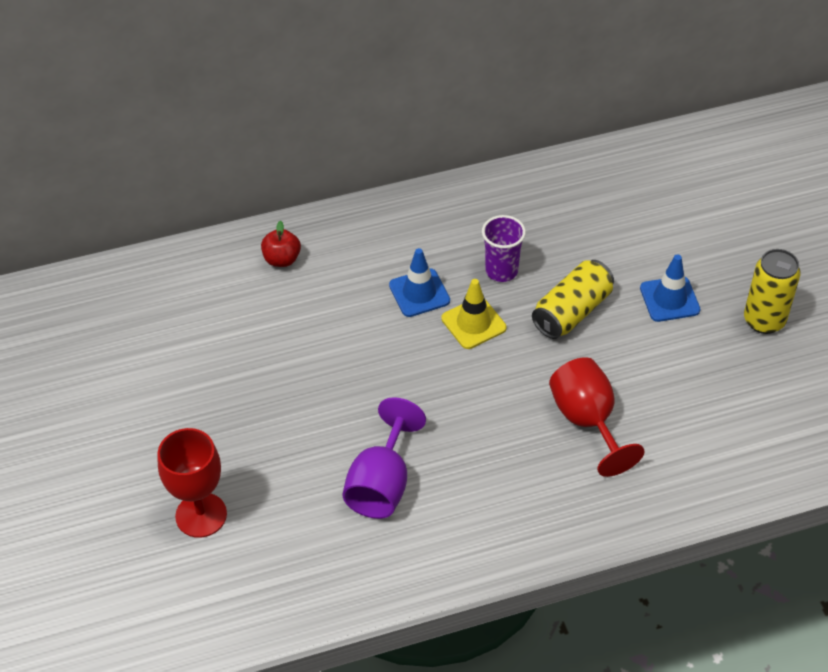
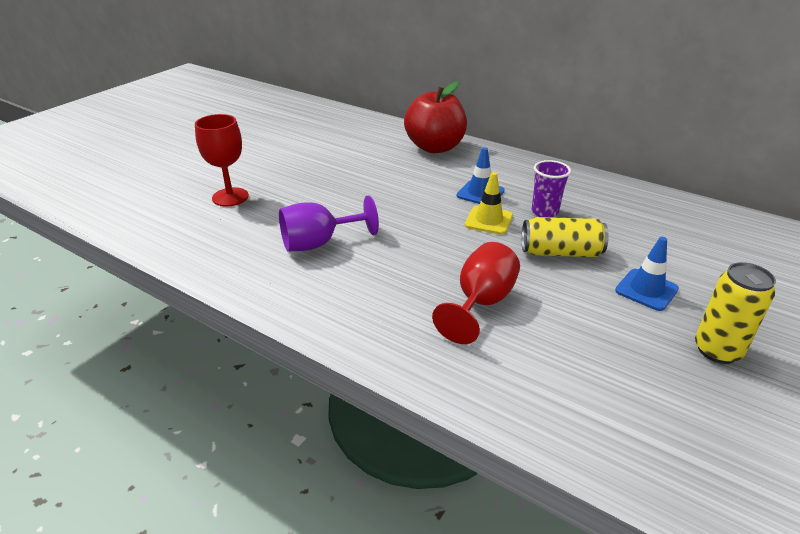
camera: 50 degrees right, 15 degrees down
red apple [261,220,301,267] -> red apple [404,81,467,153], size x2.27

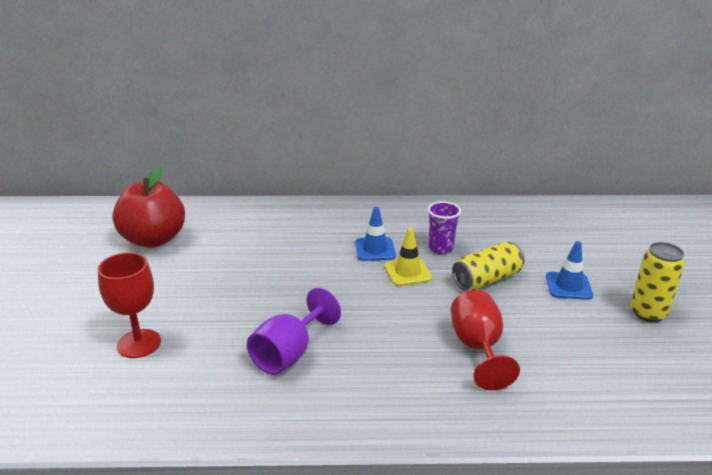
camera: 35 degrees left, 5 degrees down
red apple [404,81,467,153] -> red apple moved to [112,167,185,248]

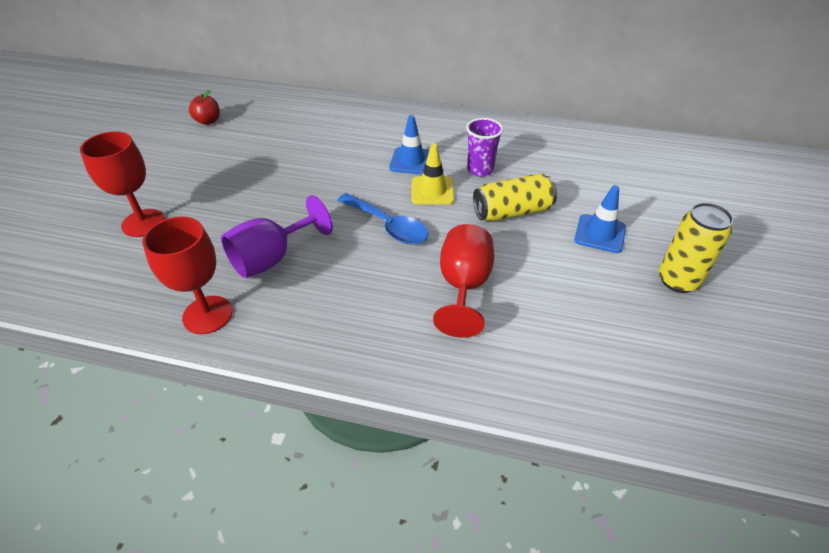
camera: 15 degrees right, 15 degrees up
red apple [112,167,185,248] -> red apple [189,89,220,125], size x0.44
none -> red goblet [142,216,232,334]
none -> blue spoon [337,193,428,244]

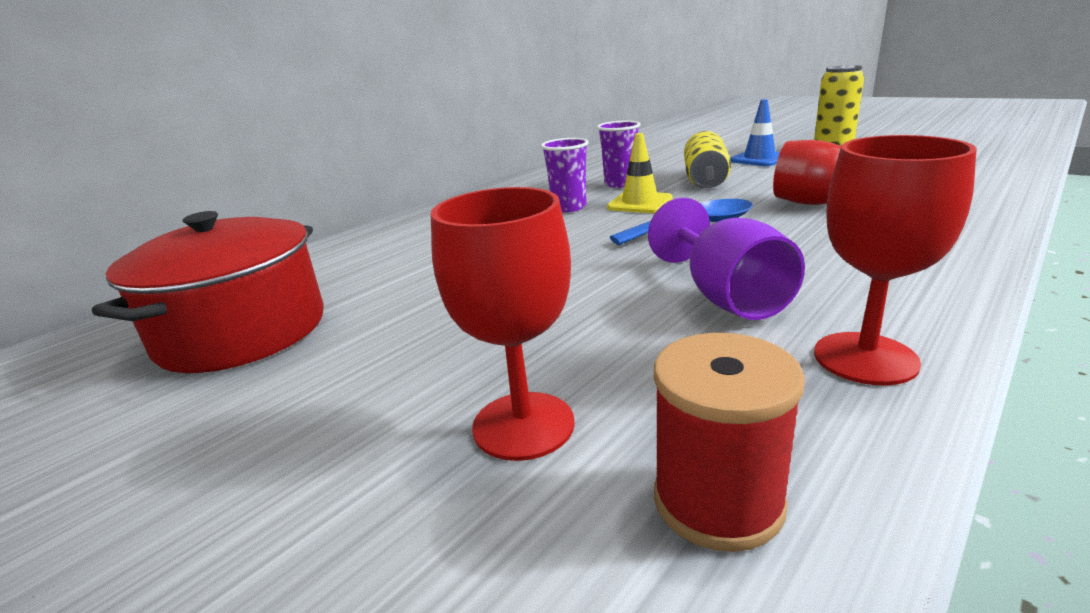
camera: 60 degrees left, 20 degrees down
red apple [189,89,220,125] -> red pot [92,211,324,373]
blue traffic cone [389,115,429,174] -> purple cup [541,138,589,212]
none -> red spool [654,333,805,552]

